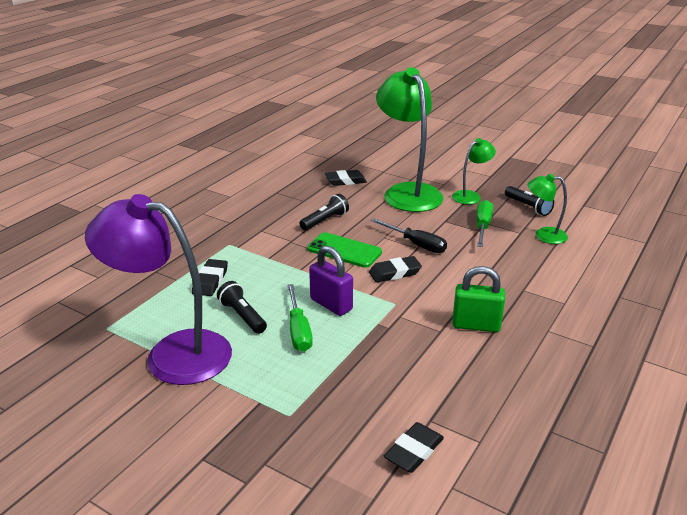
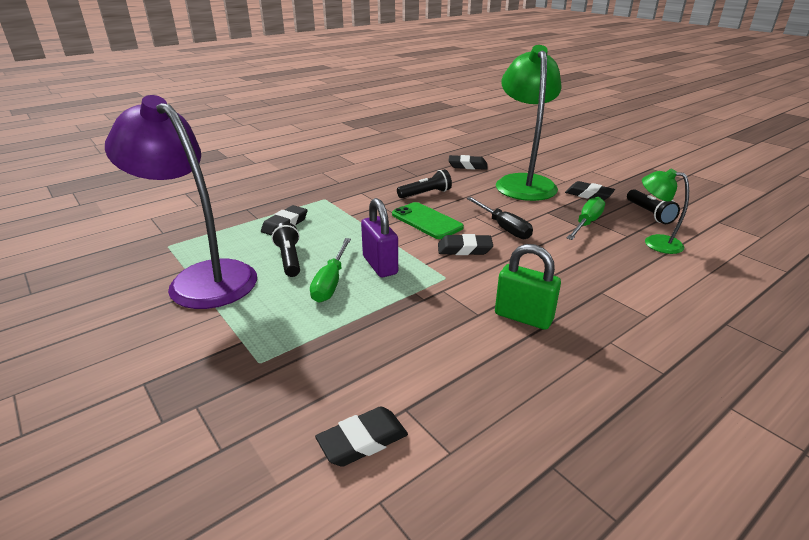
camera: 20 degrees right, 0 degrees up
green lamp [452,138,496,204] -> black eraser [565,181,615,200]

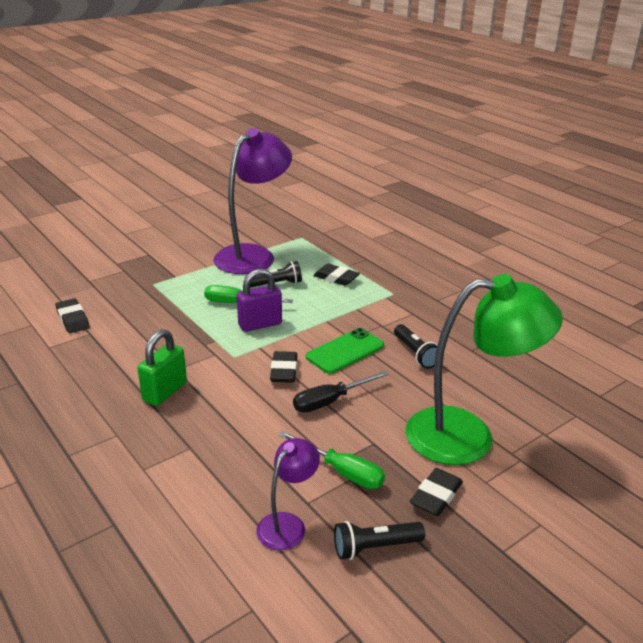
camera: 90 degrees right, 0 degrees up
black eraser [448,155,487,170] -> none
green lamp [642,169,689,254] -> purple lamp [256,438,320,550]

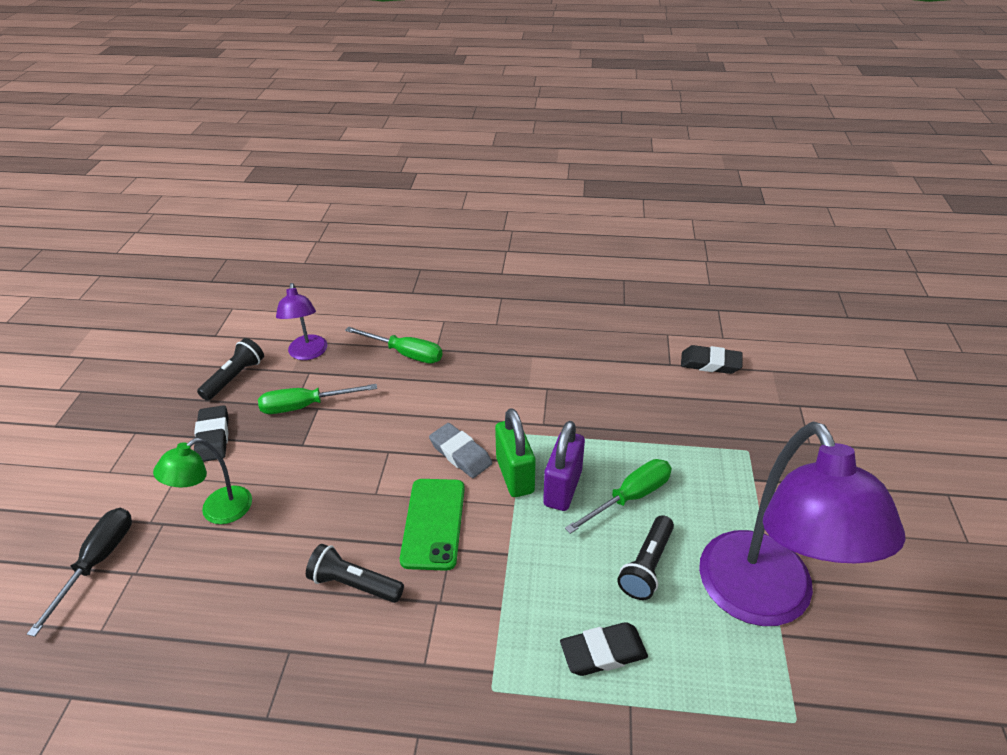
camera: 135 degrees right, 10 degrees up
green padlock [137,329,187,406] -> green padlock moved to [495,408,535,497]
black eraser [270,351,297,383] -> grey eraser [429,423,492,478]
black screwdriver [293,371,389,413] -> black screwdriver moved to [27,508,132,637]
green lamp [406,274,563,465] -> green lamp [153,438,252,524], size x0.49
none -> green screwdriver [345,327,442,364]

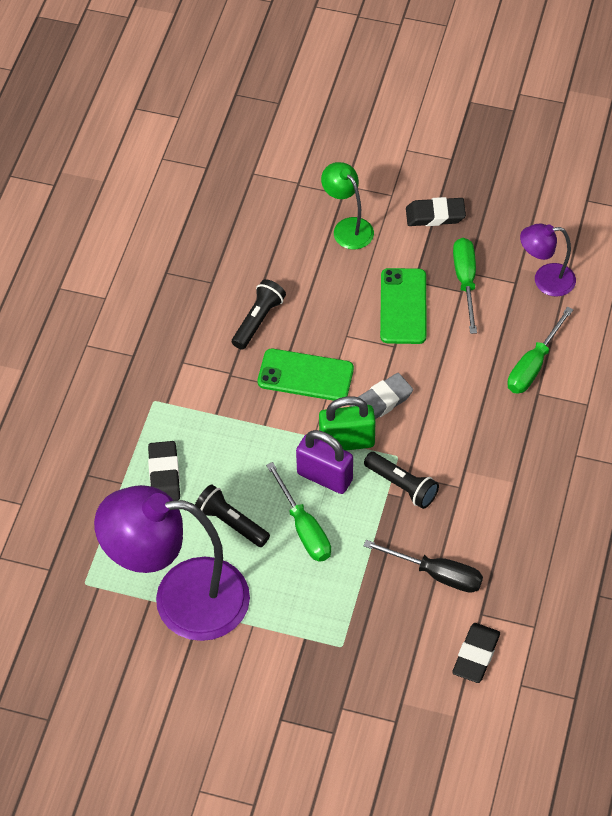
camera: 100 degrees right, 15 degrees up
black screwdriver [27,508,132,637] -> black screwdriver moved to [363,540,483,593]
black flashlight [197,338,264,401] -> black flashlight moved to [364,452,439,509]
none -> green phone [380,268,426,344]

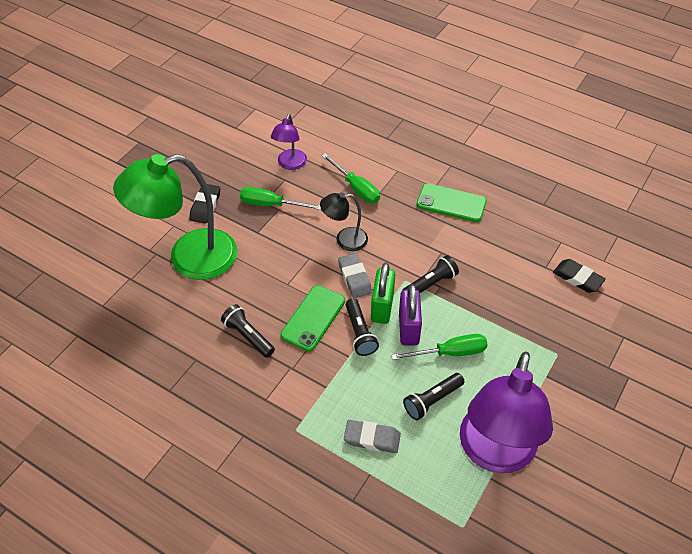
camera: 75 degrees left, 5 degrees down
black eraser [148,441,180,501] -> grey eraser [344,420,401,453]
purple padlock [296,430,353,494] -> purple padlock turned 45 degrees counterclockwise [399,284,422,345]
green lamp [321,162,374,249] -> green lamp [113,154,238,280], size x2.06
black screwdriver [363,540,483,593] -> none
green phone [380,268,426,344] -> green phone moved to [417,183,487,222]
none -> black lamp [320,192,368,251]
none -> black flashlight [346,299,379,356]

